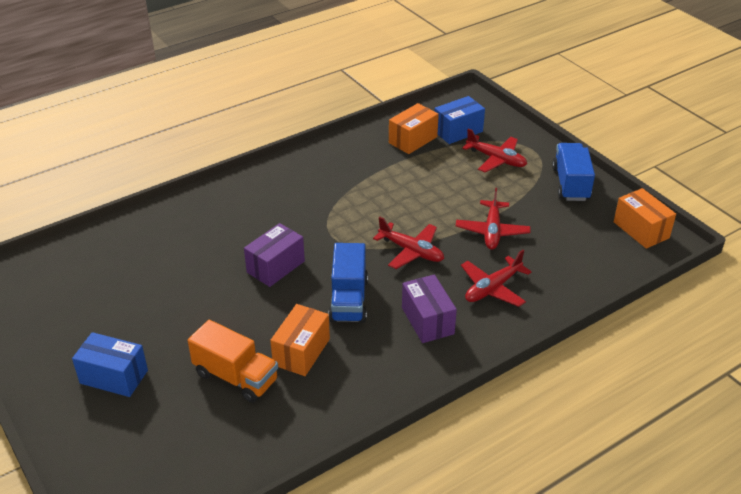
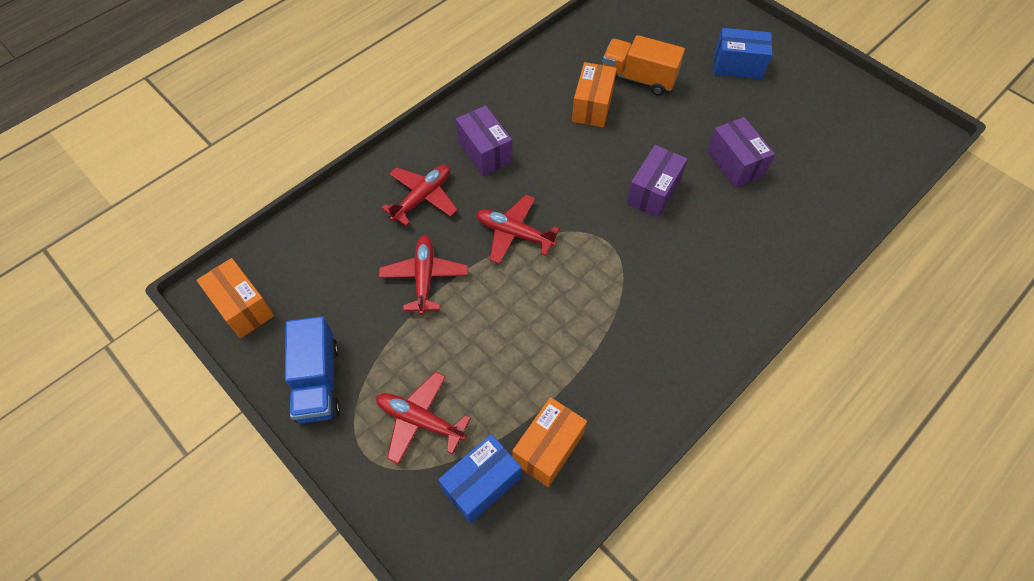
camera: 170 degrees right, 20 degrees up
blue truck [328,243,368,323] -> none
none -> purple box [707,117,775,188]

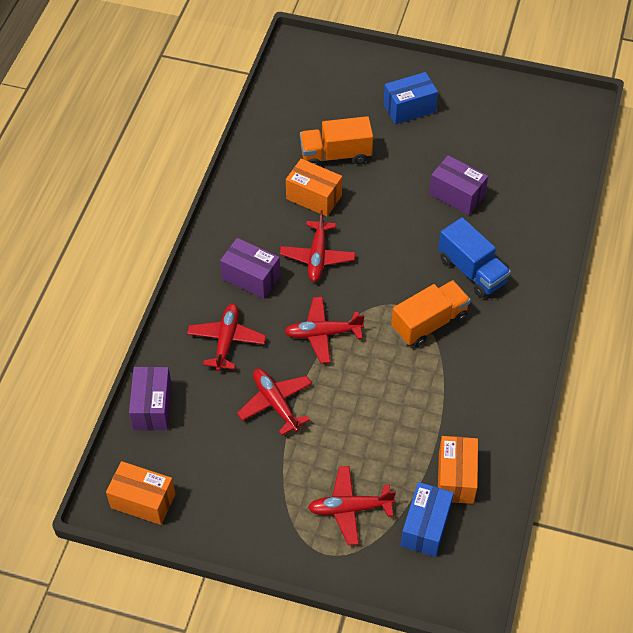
camera: 30 degrees left, 5 degrees down
blue truck [285,316,340,423] -> blue truck moved to [438,217,511,298]
orange box [572,62,617,128] -> orange box turned 45 degrees counterclockwise [286,159,342,217]
purple box [626,145,688,218] -> purple box moved to [129,367,172,430]
none -> red plane [280,210,356,282]
none -> orange truck [391,280,471,347]

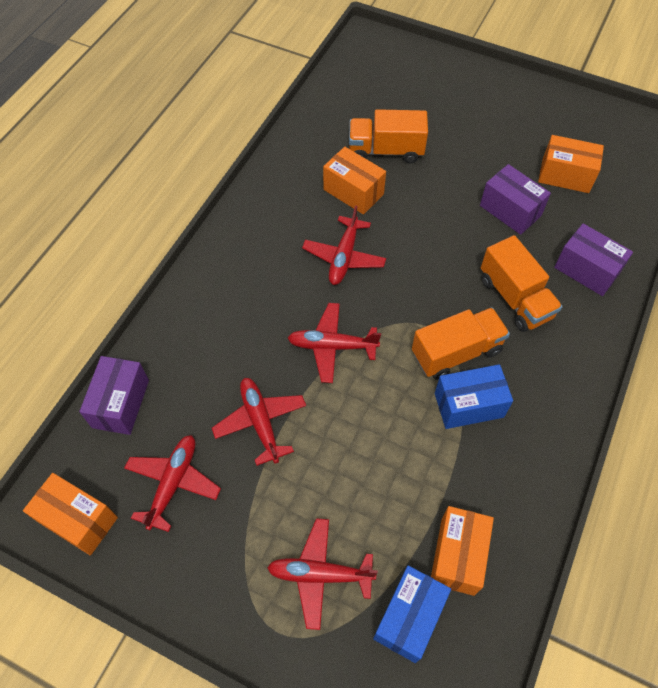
camera: 10 degrees right, 5 degrees up
red plane [187,304,266,371] -> red plane moved to [124,435,221,532]
purple box [220,238,280,299] -> purple box moved to [554,223,633,296]
blue box [383,72,438,125] -> blue box moved to [435,364,513,429]
blue truck [438,217,511,298] -> orange truck [481,235,562,332]
none -> orange box [538,135,604,193]

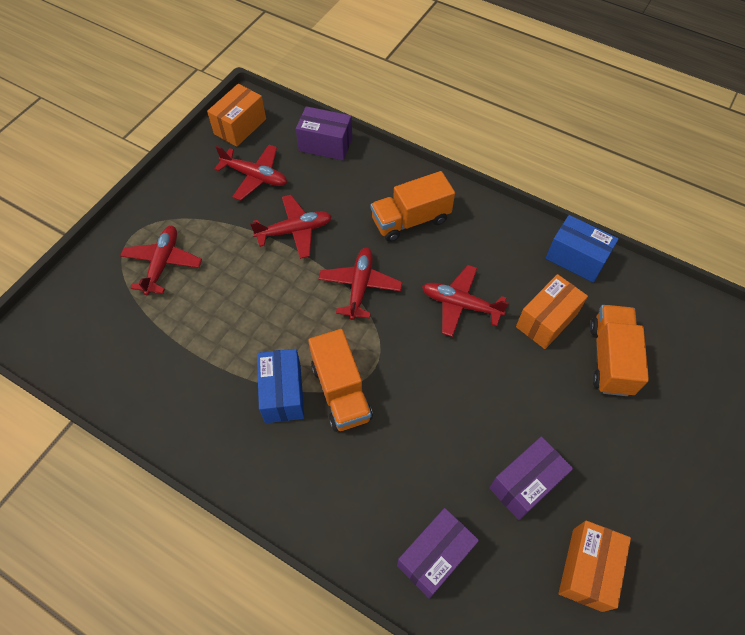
camera: 95 degrees right, 0 degrees up
blue box [373,566,451,663] -> blue box moved to [546,215,619,283]
orange box [431,506,494,596] -> none
orange truck [481,235,562,332] -> orange truck moved to [371,171,455,242]

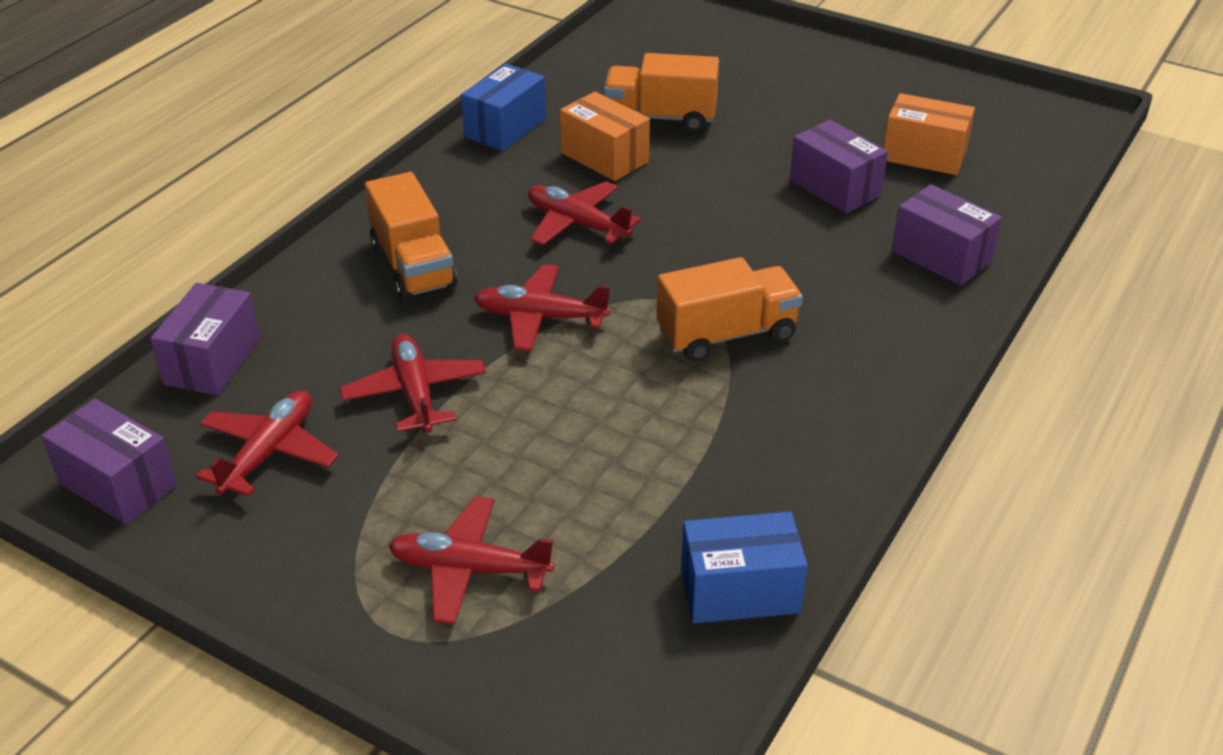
camera: 90 degrees left, 20 degrees down
orange box [207,84,266,147] -> purple box [42,399,177,524]
blue box [257,349,304,423] -> blue box moved to [681,511,808,623]
red plane [422,265,509,337] -> red plane turned 105 degrees clockwise [528,181,641,245]

